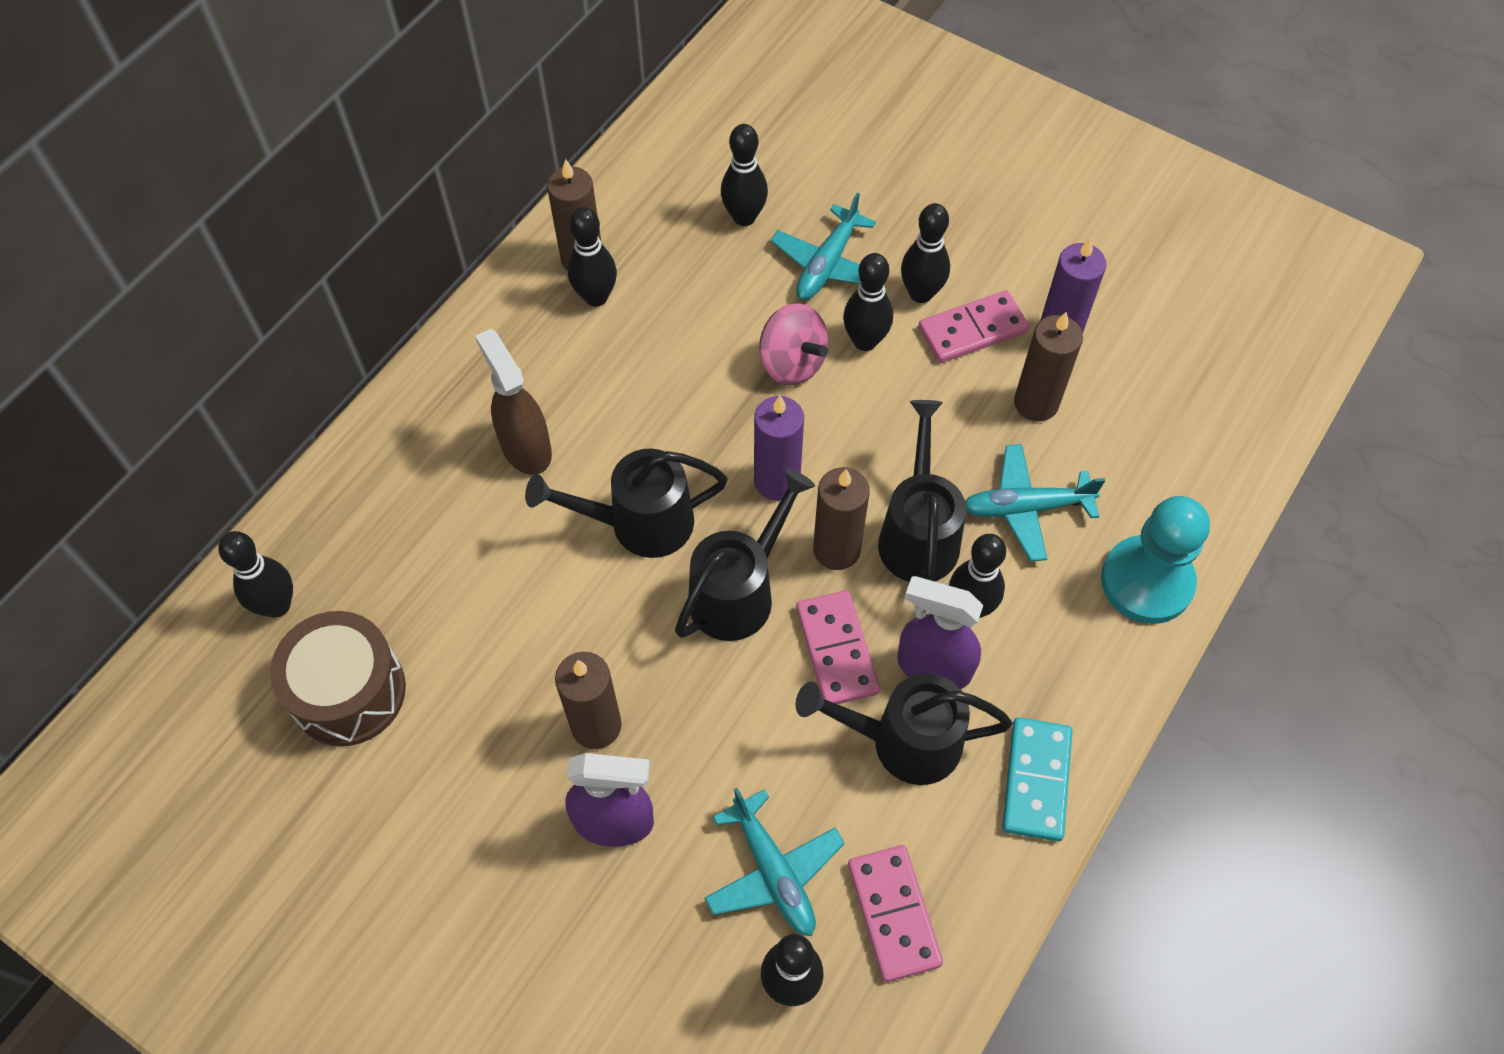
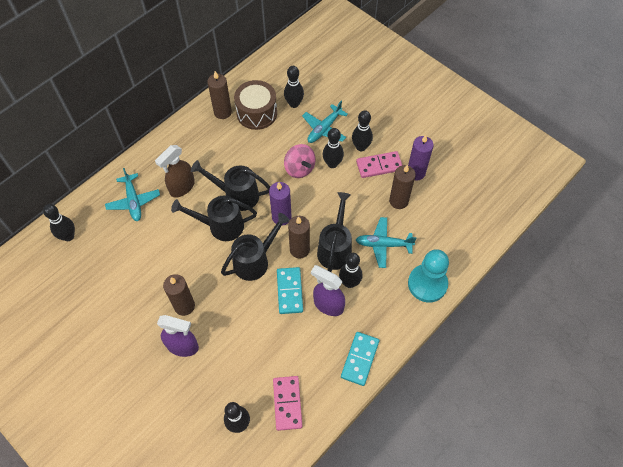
camera: 10 degrees right, 0 degrees up
brown drum [270,611,406,746] -> brown drum moved to [234,80,277,130]
brown spray bottle [475,329,552,475] -> brown spray bottle turned 120 degrees counterclockwise [155,145,195,198]
black bowling pin [568,207,617,307] -> none
turquoise plane [704,788,845,936] -> turquoise plane moved to [105,168,160,221]
pink domino [796,590,880,704] -> turquoise domino [277,267,303,314]
black watering can [796,673,1012,785] -> black watering can moved to [191,160,270,211]

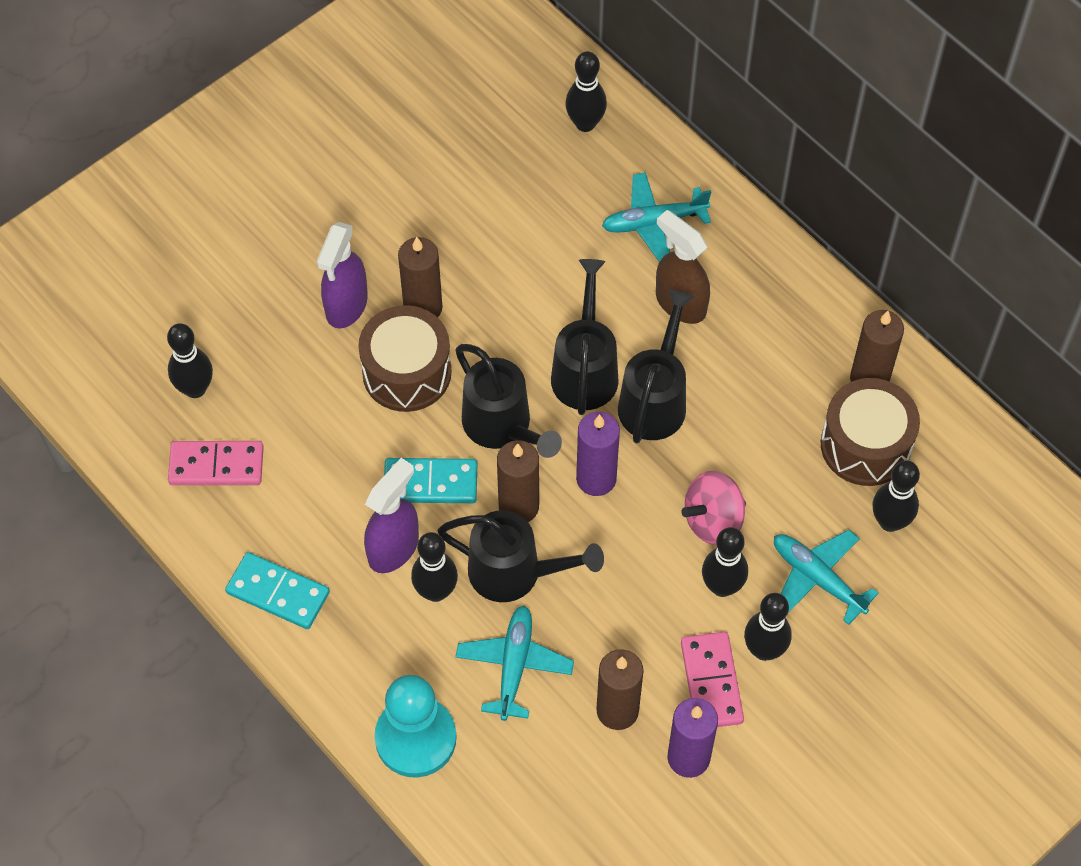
camera: 95 degrees right, 0 degrees up
none -> brown drum [358,305,452,412]

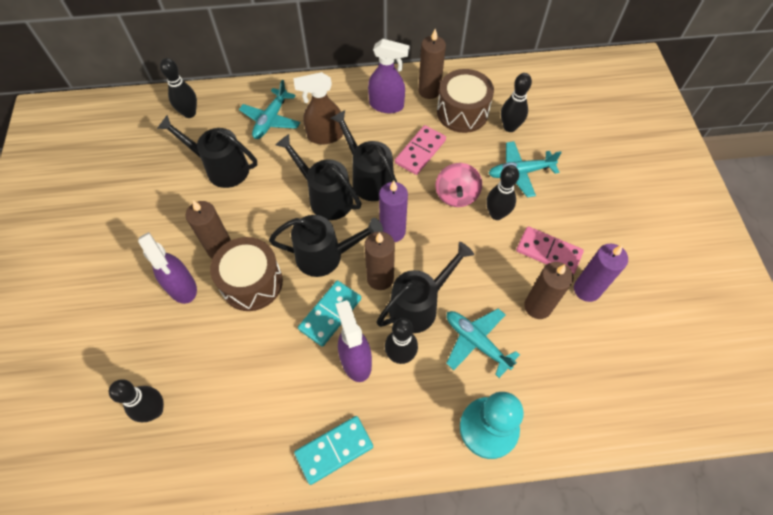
camera: 55 degrees left, 0 degrees up
pink domino [168,441,264,485] -> pink domino moved to [395,125,446,175]
black bowling pin [744,593,792,661] -> none
none -> black watering can [157,115,257,188]
none -> purple spray bottle [368,39,410,113]

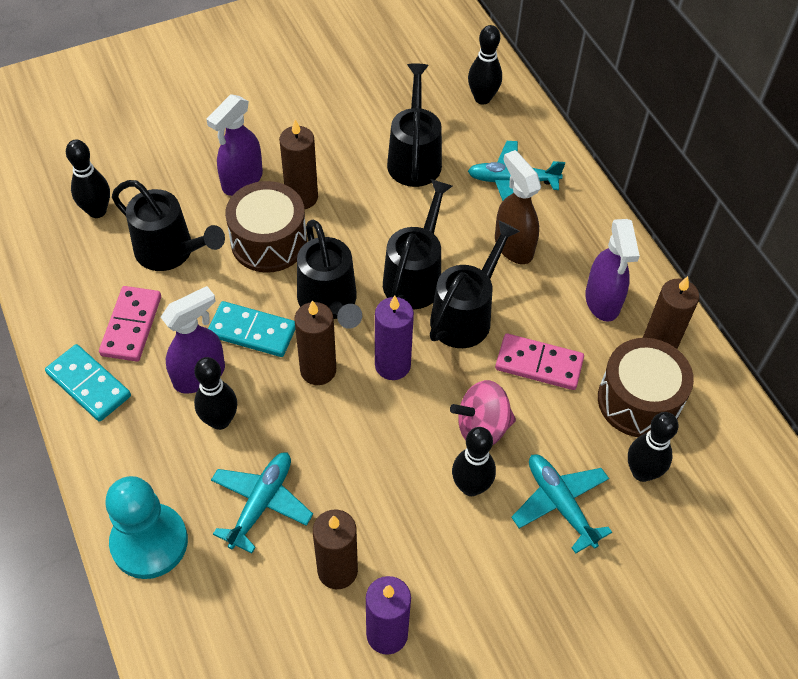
camera: 70 degrees right, 5 degrees down
black watering can [377,242,474,333] -> black watering can moved to [112,180,225,271]
pink domino [516,226,584,275] -> pink domino moved to [99,286,161,362]

